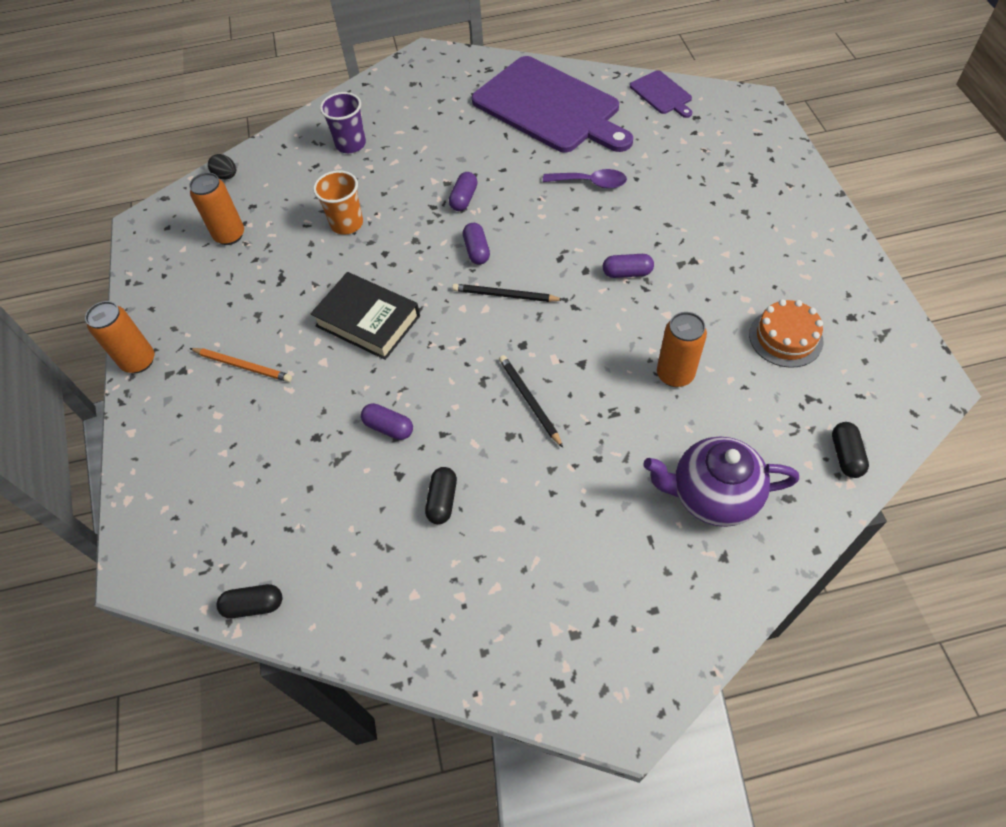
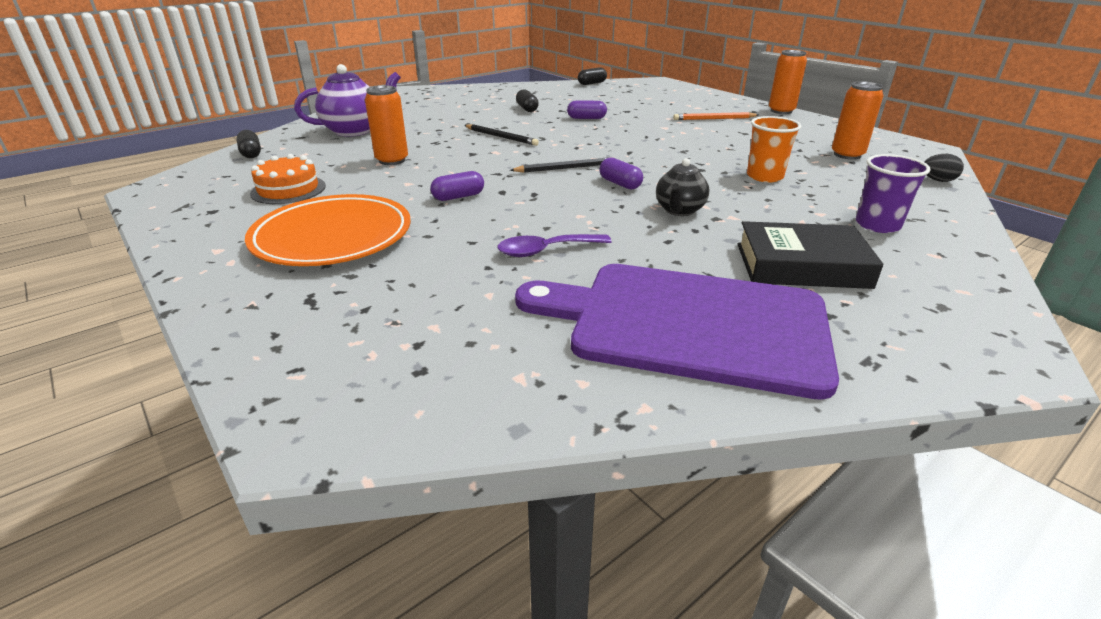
camera: 150 degrees right, 25 degrees down
black book [310,272,420,360] -> black book moved to [738,221,884,289]
purple capsule [449,172,477,211] -> black teapot [656,158,709,216]
purple cutting board [630,70,692,118] -> none
none -> orange plate [245,194,411,266]

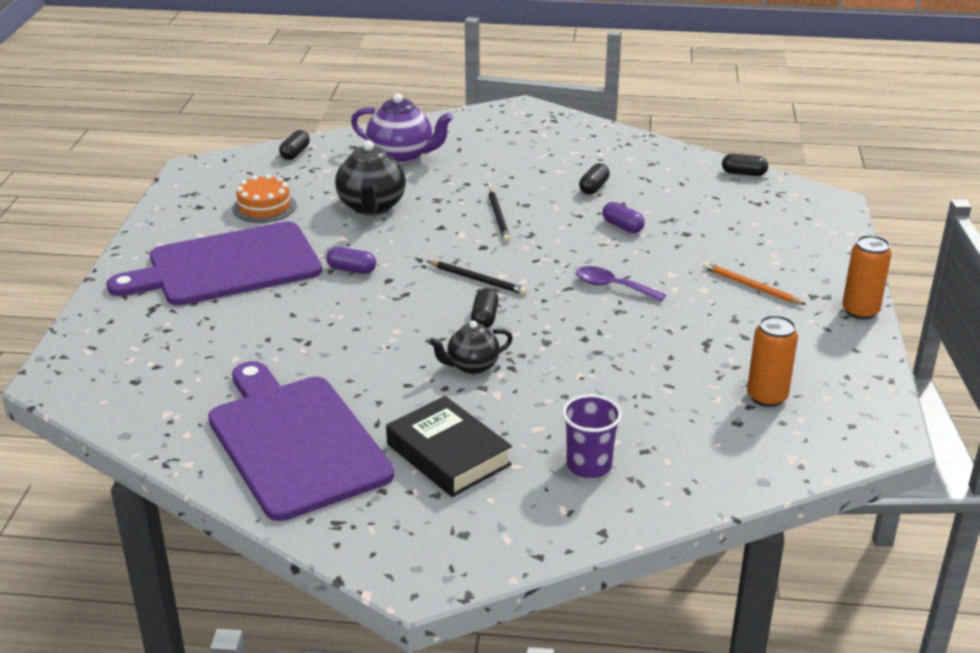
camera: 45 degrees right, 0 degrees up
orange plate [245,194,411,266] -> purple cutting board [107,221,322,306]
orange can [365,85,408,165] -> black teapot [335,140,406,215]
purple spoon [497,234,611,257] -> purple spoon moved to [576,266,666,302]
purple capsule [599,158,643,189] -> black capsule [471,288,499,328]
orange cup [747,116,801,182] -> none
black egg [924,154,964,182] -> none

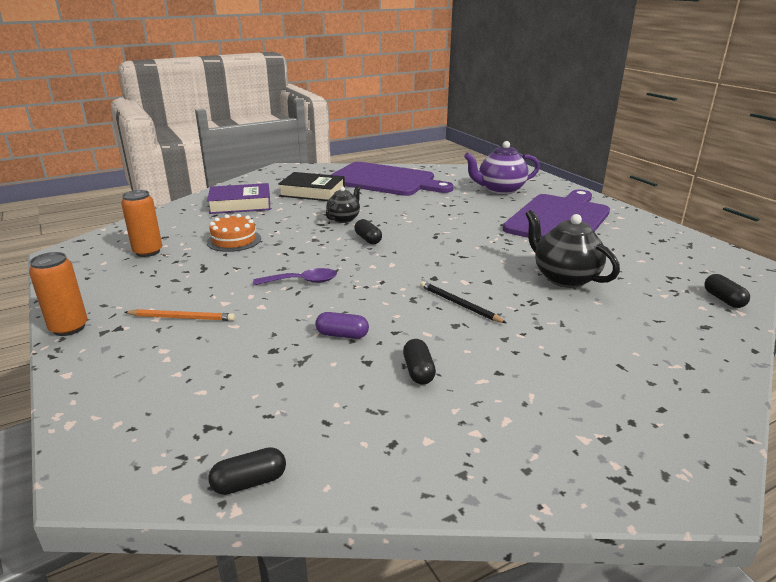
camera: 145 degrees right, 5 degrees down
orange cake [232,174,296,223] -> orange cake moved to [207,214,261,252]
purple capsule [326,247,376,274] -> none
purple teapot [351,93,453,164] -> purple teapot moved to [464,141,540,195]
black pencil [427,261,527,295] -> none
purple cup [562,395,622,478] -> purple book [207,183,270,214]

